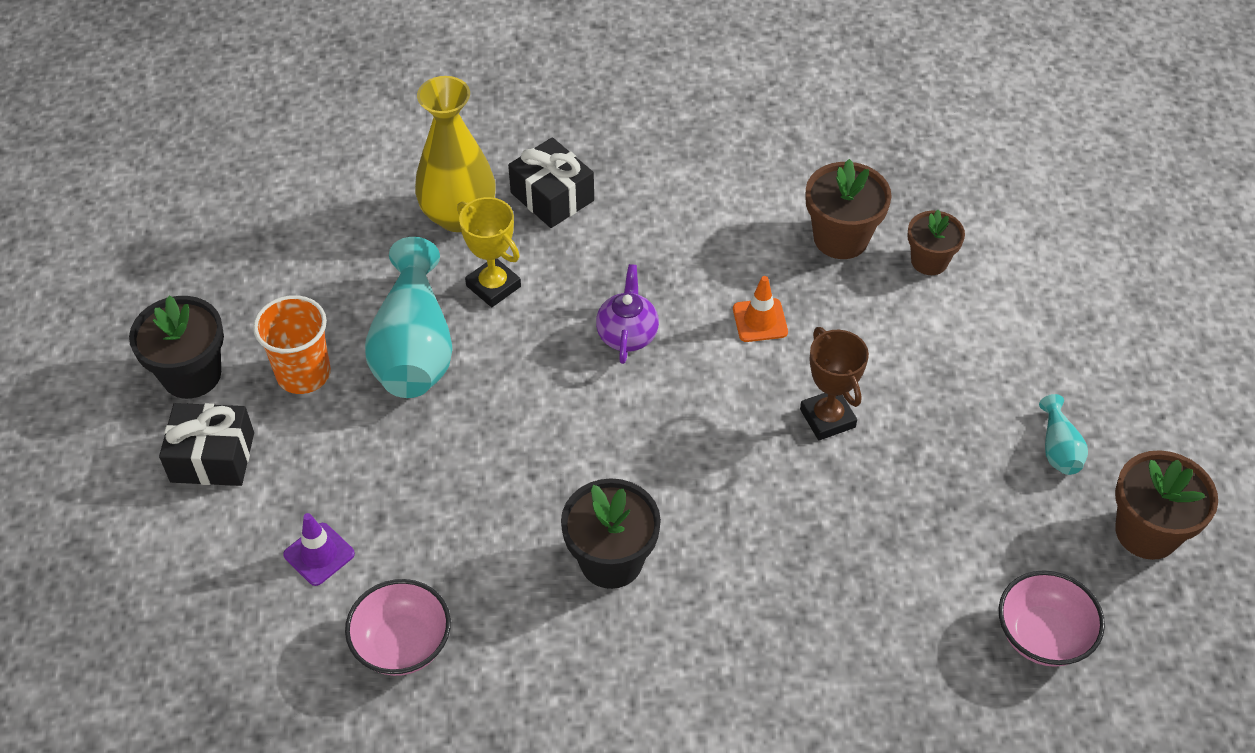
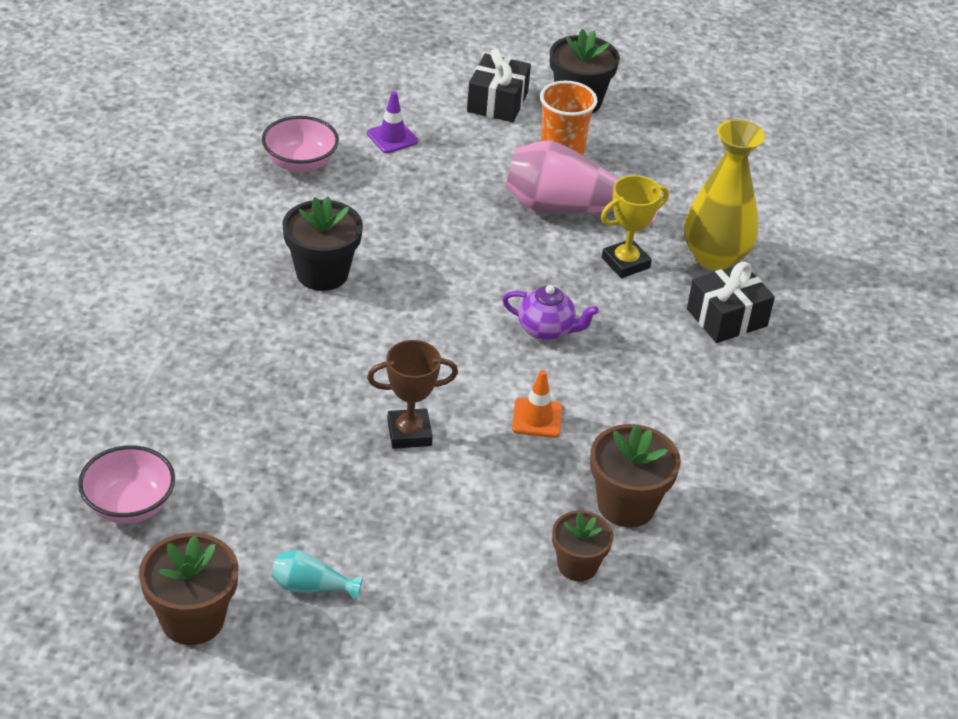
camera: 100 degrees right, 10 degrees down
turquoise vase [365,237,453,398] -> pink vase [505,141,663,228]

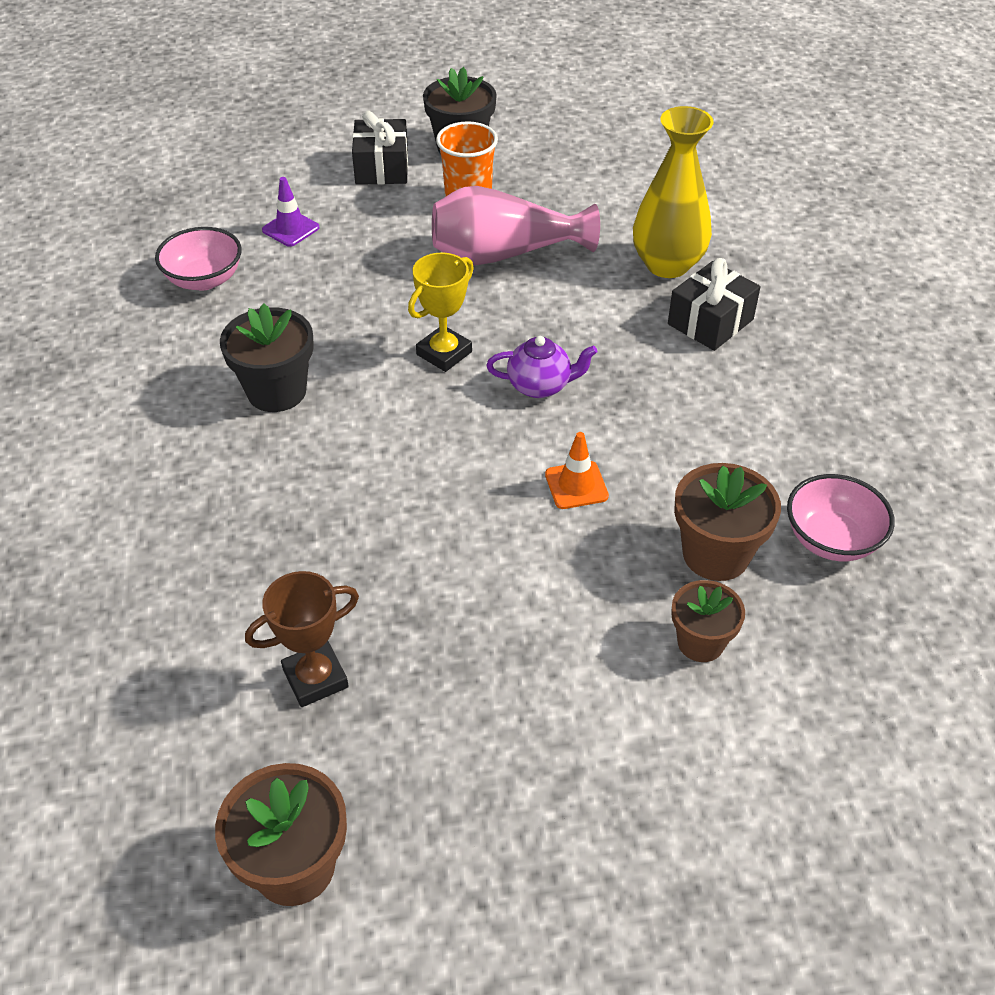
camera: 15 degrees left, 5 degrees up
pink bowl [78,445,175,524] -> pink bowl moved to [787,474,895,561]
turquoise vase [271,550,363,601] -> none
brown trophy [367,340,458,449] -> brown trophy moved to [245,571,359,707]
yellow trophy [601,175,669,278] -> yellow trophy moved to [408,252,474,372]

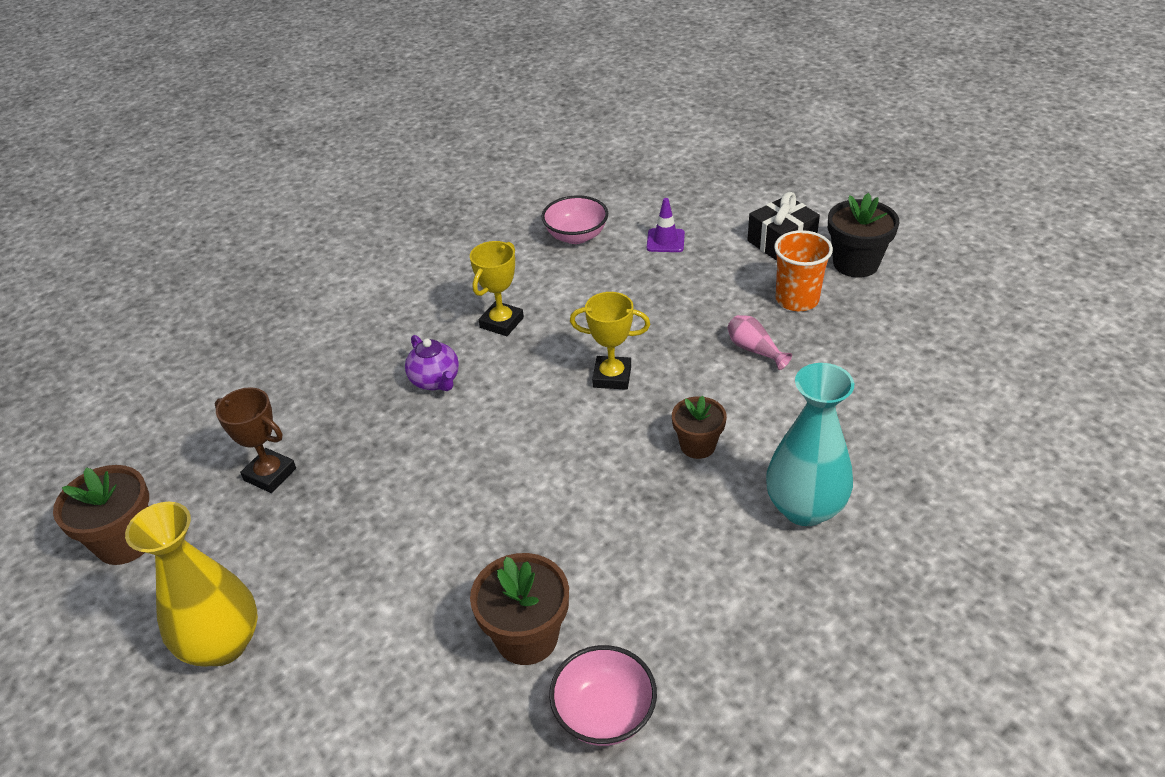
camera: 60 degrees right, 5 degrees down
black flower pot [220,304,314,412] -> yellow trophy [470,241,524,336]
pink vase [432,186,600,266] -> pink vase [727,315,792,370], size x0.46
purple teapot [486,336,597,398] -> purple teapot moved to [405,335,459,391]
orange traffic cone [545,432,609,509] -> none
yellow vase [633,106,714,278] -> yellow vase moved to [125,502,258,667]
black gift [668,258,761,351] -> turquoise vase [766,363,854,526]
brown flower pot [671,580,745,662] -> brown flower pot moved to [672,395,727,459]

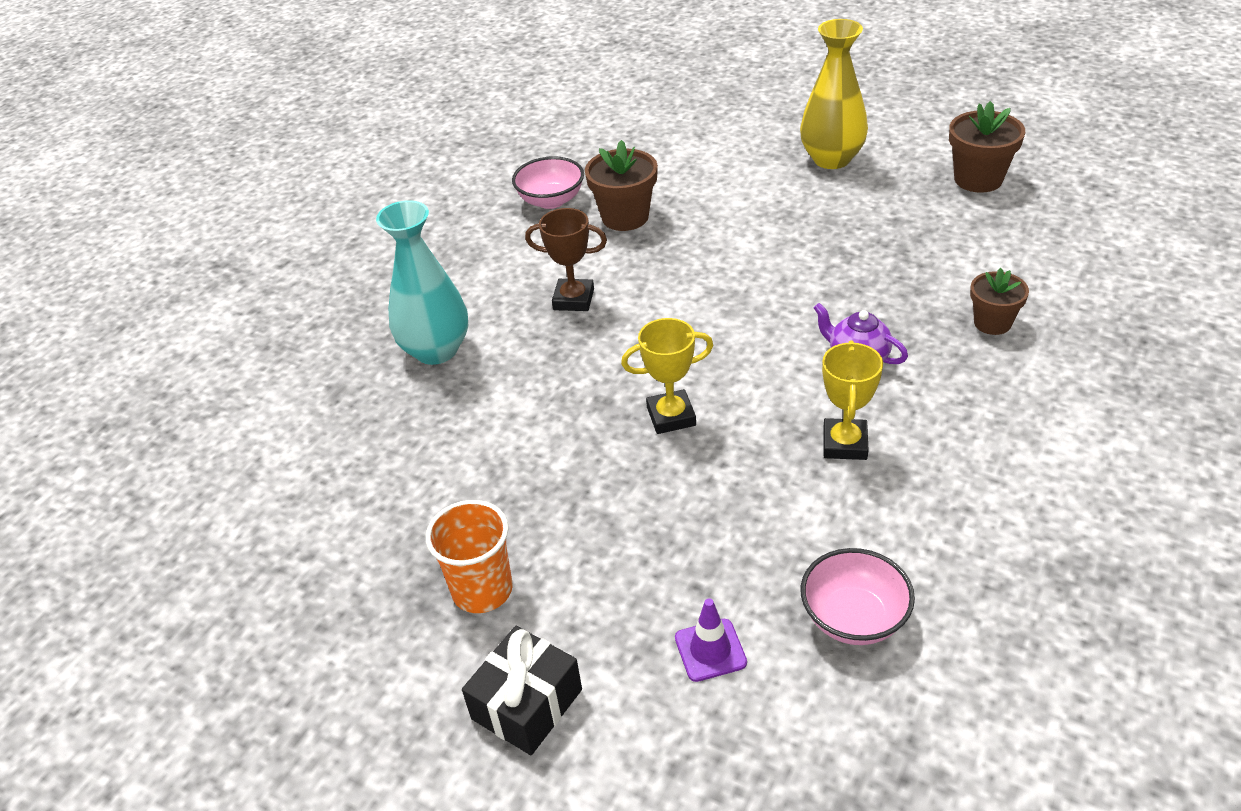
camera: 160 degrees right, 0 degrees up
brown trophy [215,387,296,493] -> brown trophy moved to [525,208,607,311]
brown flower pot [672,395,727,459] -> brown flower pot moved to [970,268,1029,335]
pink vase [727,315,792,370] -> none
black flower pot [828,193,899,278] -> none

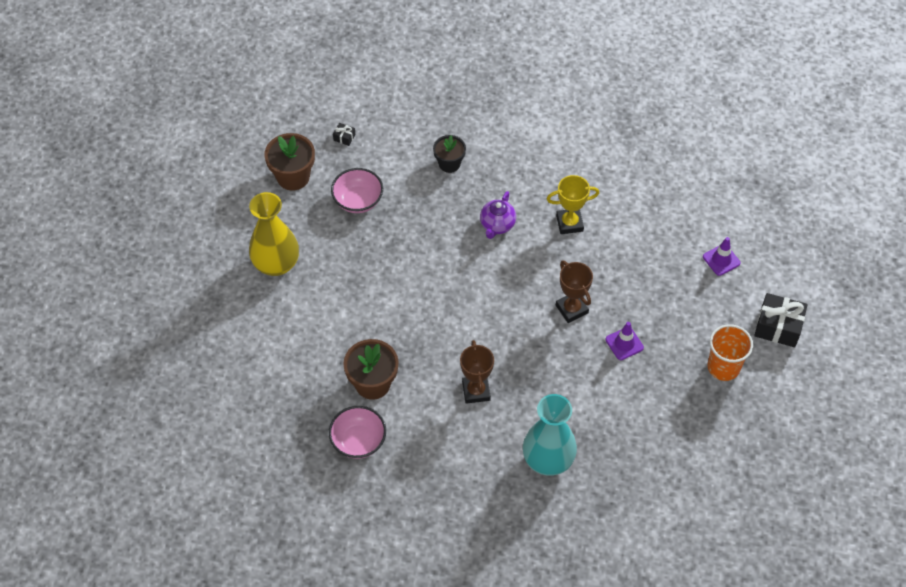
camera: 110 degrees left, 15 degrees up
yellow trophy [621,318,713,434] -> brown trophy [556,261,593,323]
pink bowl [801,548,915,645] -> pink bowl moved to [331,168,383,213]
brown flower pot [970,268,1029,335] -> black flower pot [433,135,466,173]
none -> black gift [333,123,355,146]
none -> purple traffic cone [605,322,644,360]

